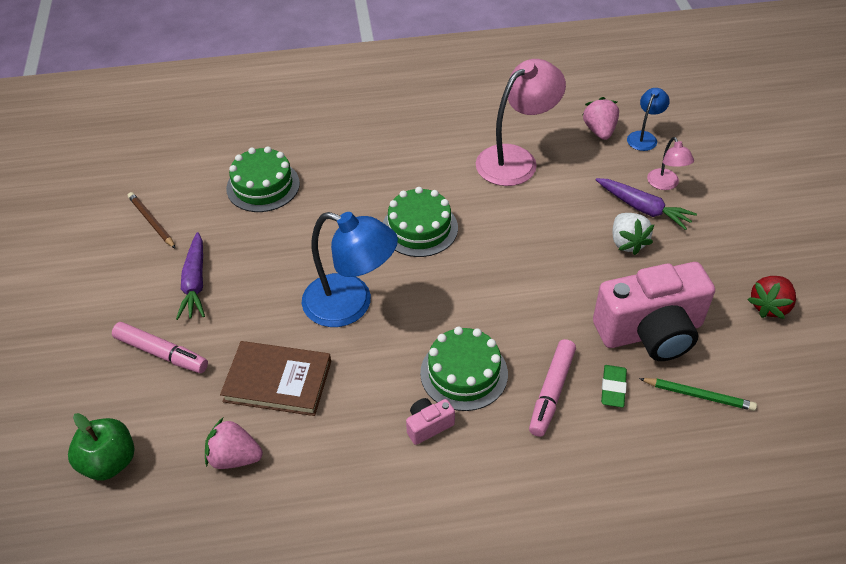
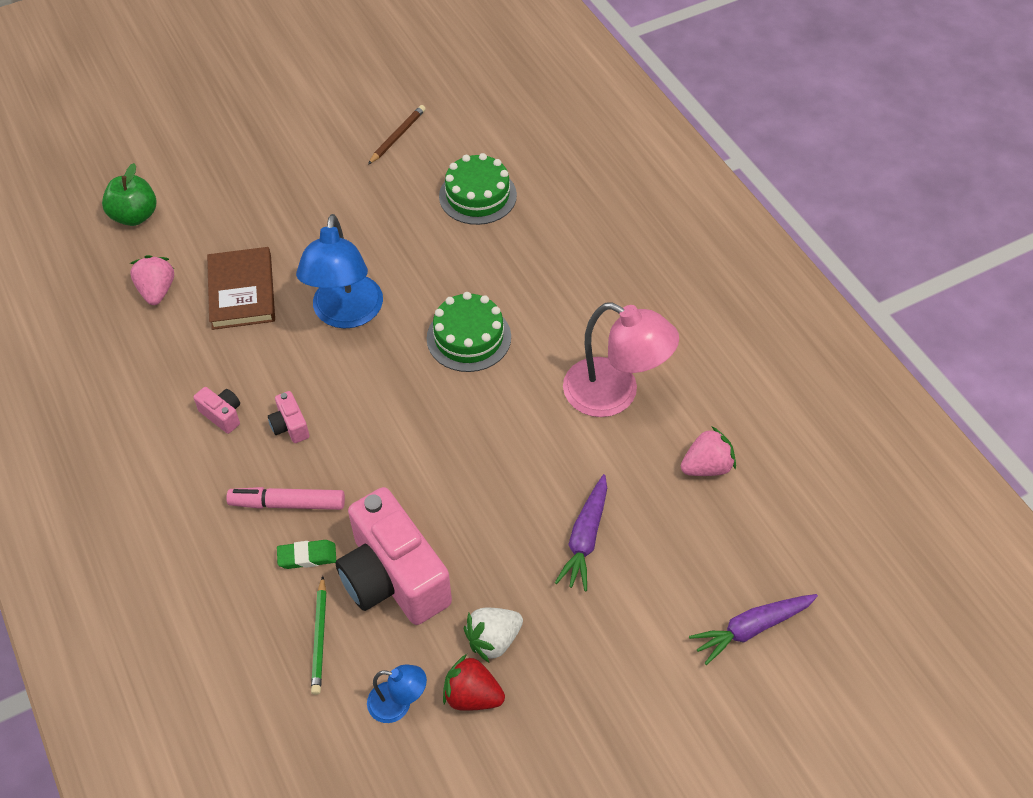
camera: 70 degrees right, 5 degrees up
pink marker [112,322,208,373] -> none
purple carrot [176,232,205,320] -> purple carrot moved to [689,594,818,665]
green cake [420,327,508,411] -> pink camera [268,391,309,443]
white strawberry [612,213,654,255] -> white strawberry moved to [464,608,523,662]
blue lamp [627,88,670,151] -> blue lamp moved to [367,664,427,723]
pink lamp [647,137,694,190] -> none

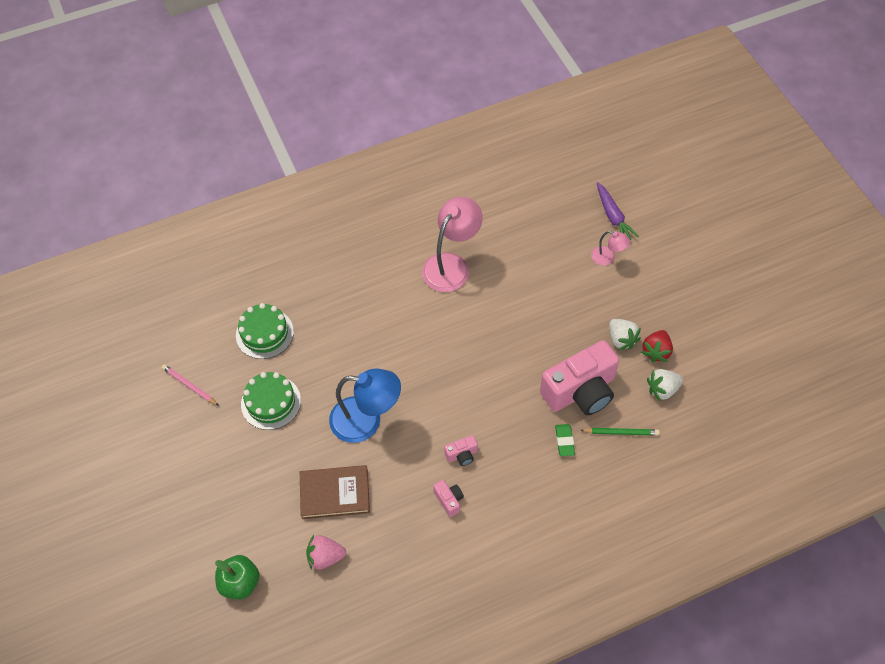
camera: 85 degrees left, 5 degrees up
pink camera [193,387,240,434] -> pink camera turned 105 degrees clockwise [433,480,464,517]
pink marker [226,487,345,510] -> none
blue lamp [367,664,427,723] -> white strawberry [647,369,683,401]
brown pencil [368,105,426,165] -> pink pencil [162,364,219,406]
green cake [427,292,511,372] -> green cake moved to [241,372,301,430]
purple carrot [555,474,607,591] -> none
pink strawberry [681,427,736,476] -> none
none -> pink lamp [591,231,630,266]

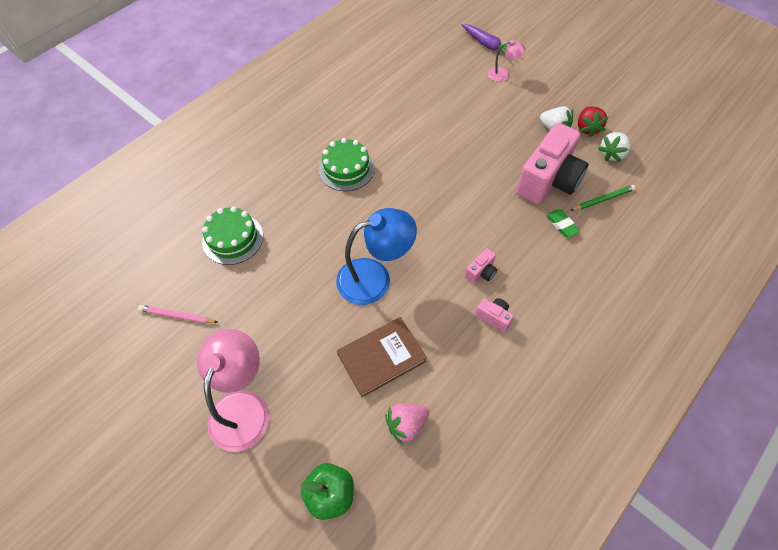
camera: 25 degrees left, 0 degrees up
green cake [241,372,301,430] -> green cake moved to [319,138,375,191]
pink lamp [422,197,483,292] -> pink lamp moved to [197,329,269,452]

